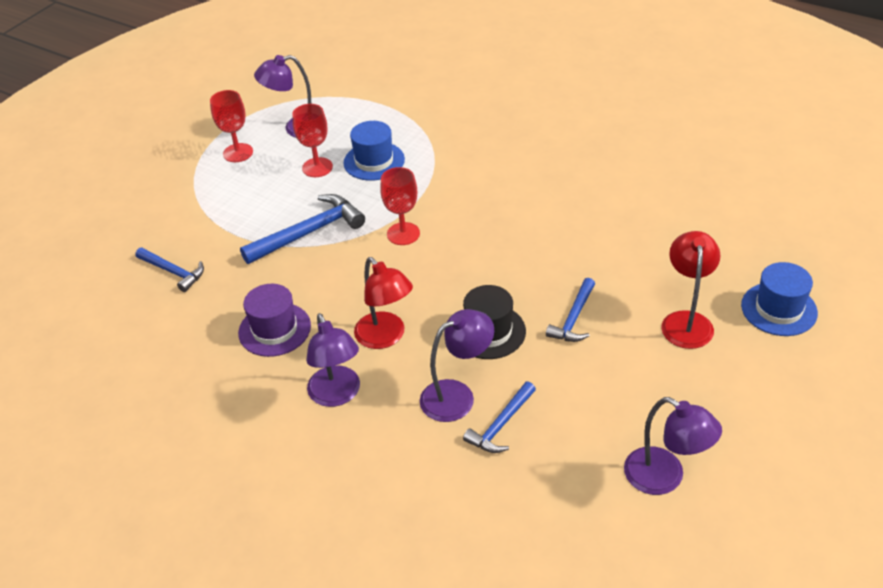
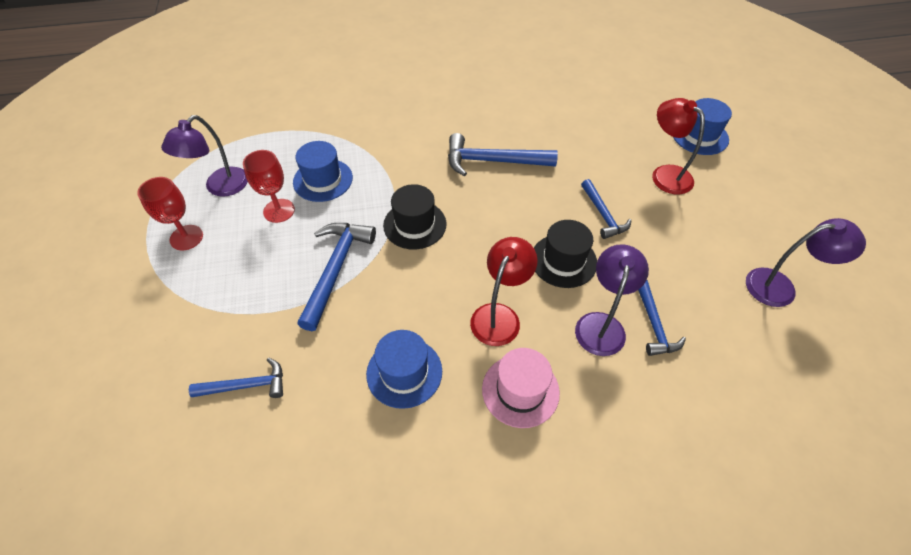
camera: 45 degrees left, 10 degrees up
purple hat [238,284,311,357] -> blue hat [366,330,442,409]
purple lamp [306,313,360,407] -> pink hat [482,348,560,428]
red lamp [354,257,413,349] -> red lamp turned 75 degrees counterclockwise [470,237,538,346]
red goblet [380,167,420,245] -> black hat [383,184,446,249]
none -> blue hammer [448,133,558,176]

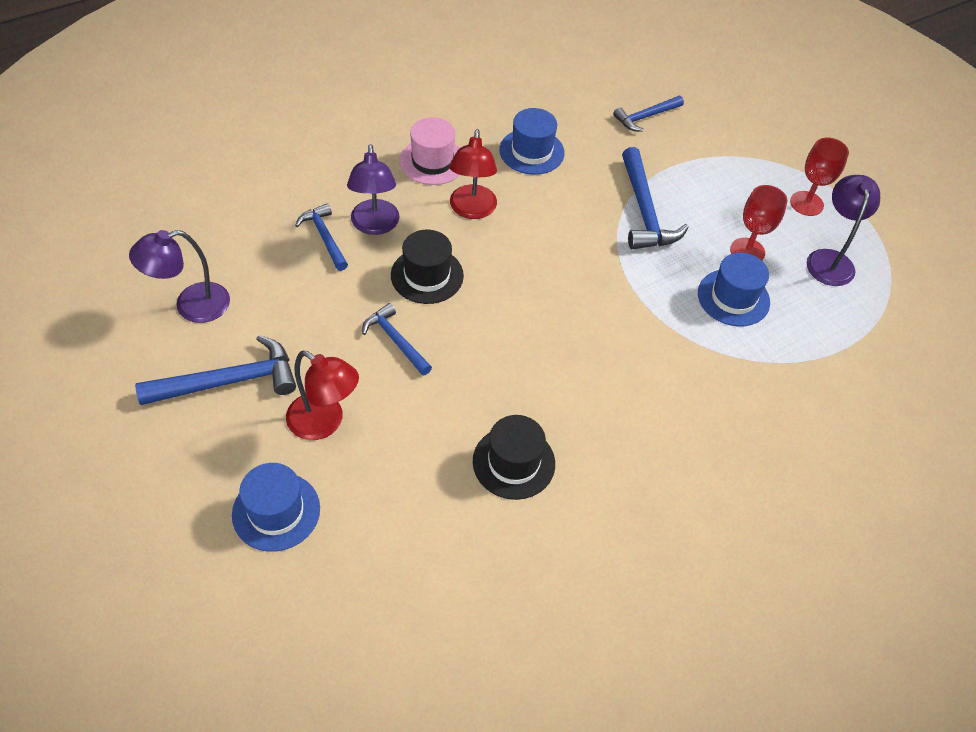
camera: 155 degrees right, 0 degrees up
black hat [383,184,446,249] -> black hat moved to [473,415,555,500]
blue hammer [448,133,558,176] -> blue hammer moved to [135,335,296,405]

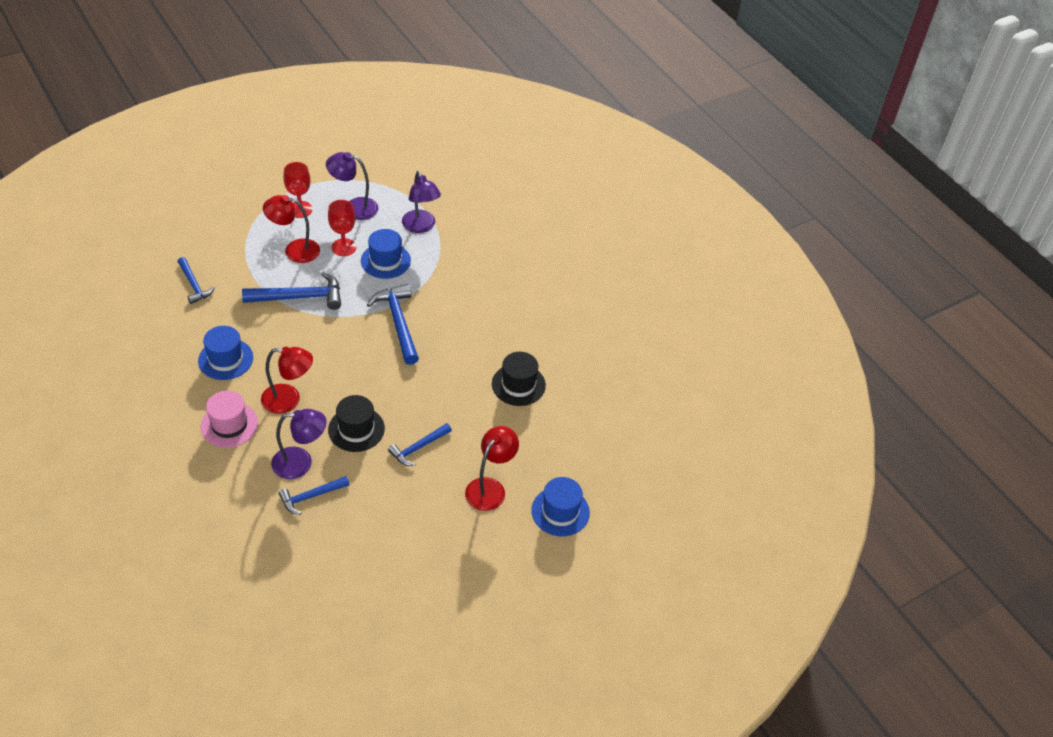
camera: 90 degrees left, 5 degrees down
purple lamp [129,230,230,323] -> purple lamp moved to [402,171,441,233]
blue hammer [135,335,296,405] -> blue hammer moved to [367,284,419,365]
none -> red lamp [263,195,320,263]

